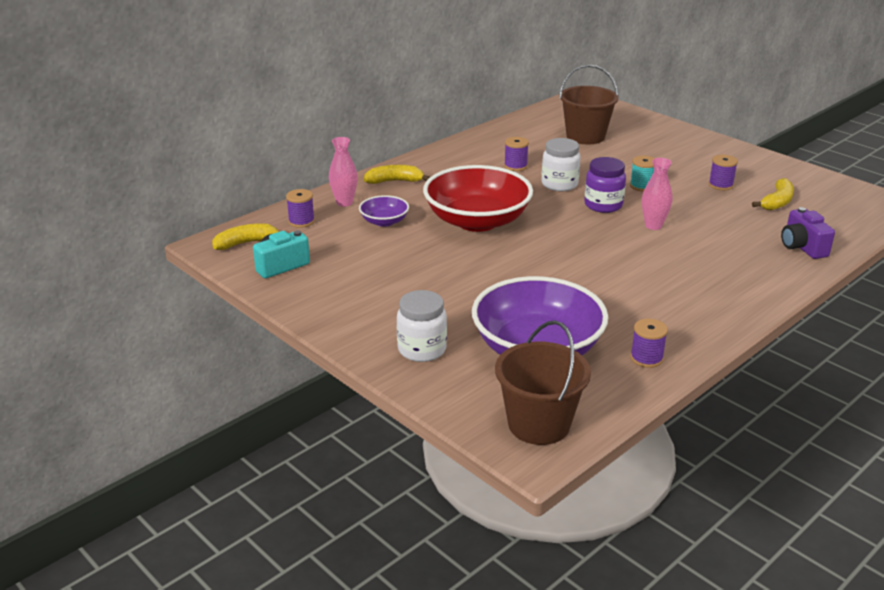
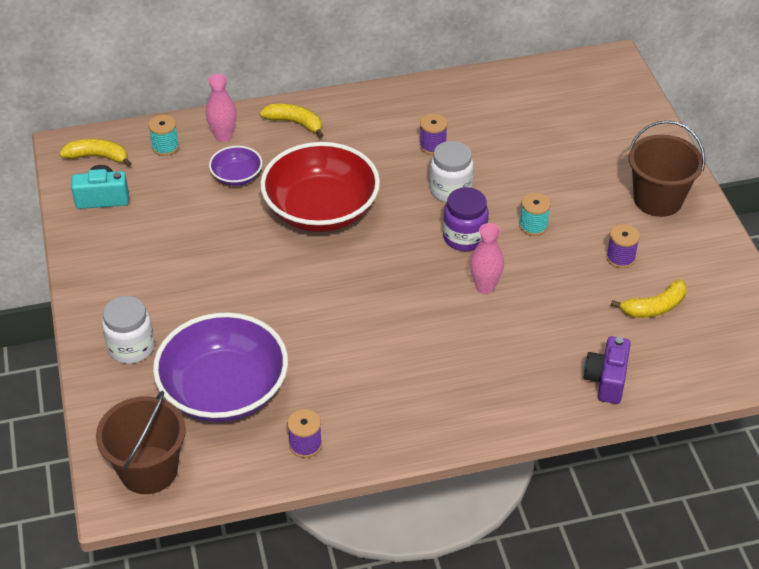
camera: 30 degrees right, 15 degrees up
purple spool [286,189,315,228] -> turquoise spool [148,115,179,156]
brown bucket [559,65,619,144] -> brown bucket moved to [629,120,705,217]

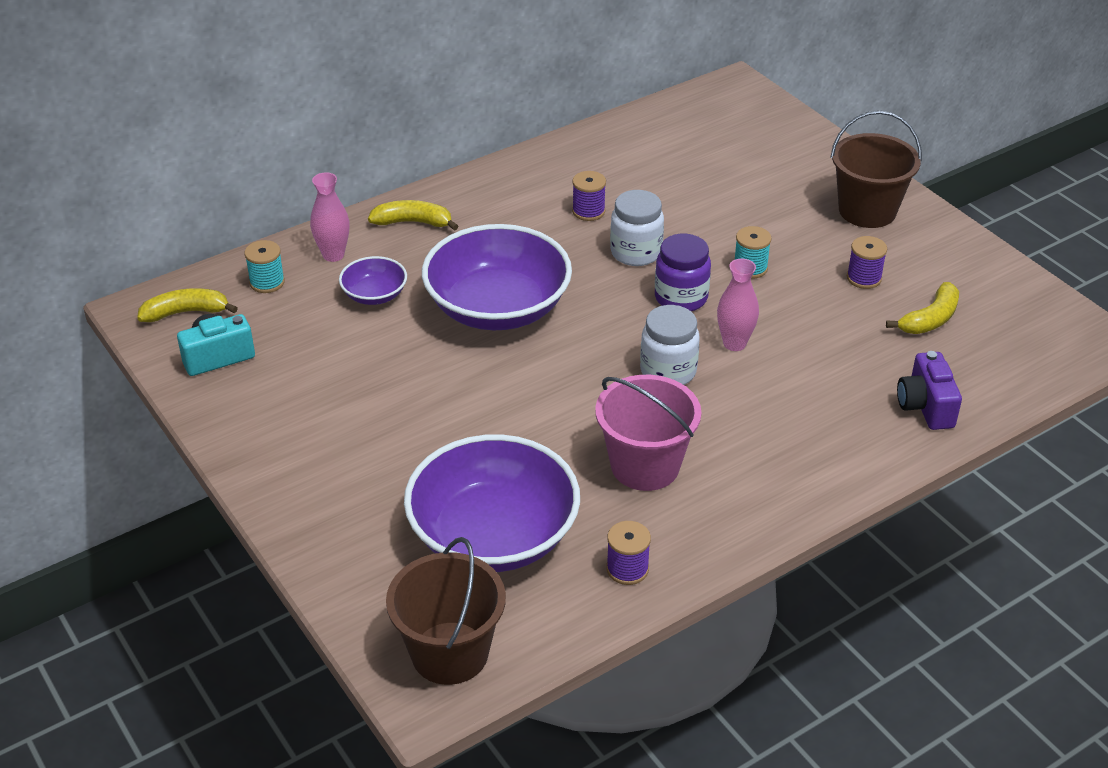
camera: 20 degrees left, 5 degrees down
white jar [102,296,154,364] -> white jar moved to [640,305,700,385]
red bowl [260,142,380,232] -> purple bowl [422,224,572,330]
none -> pink bucket [595,375,701,491]

